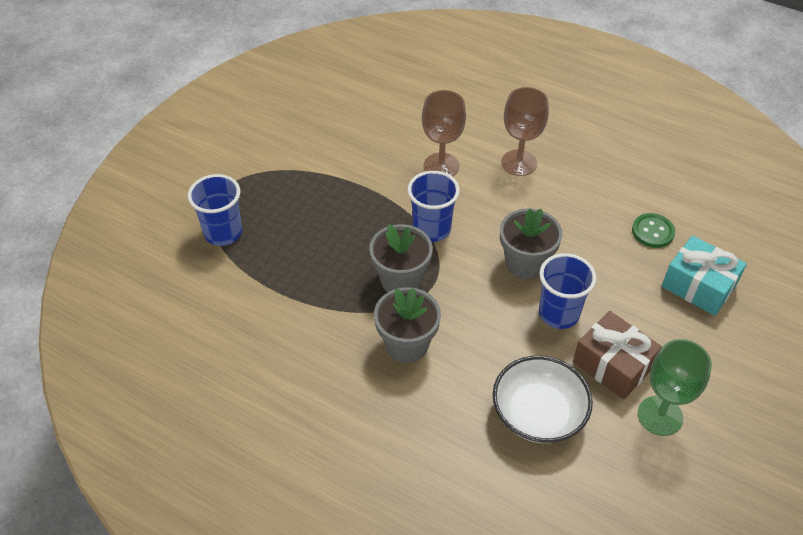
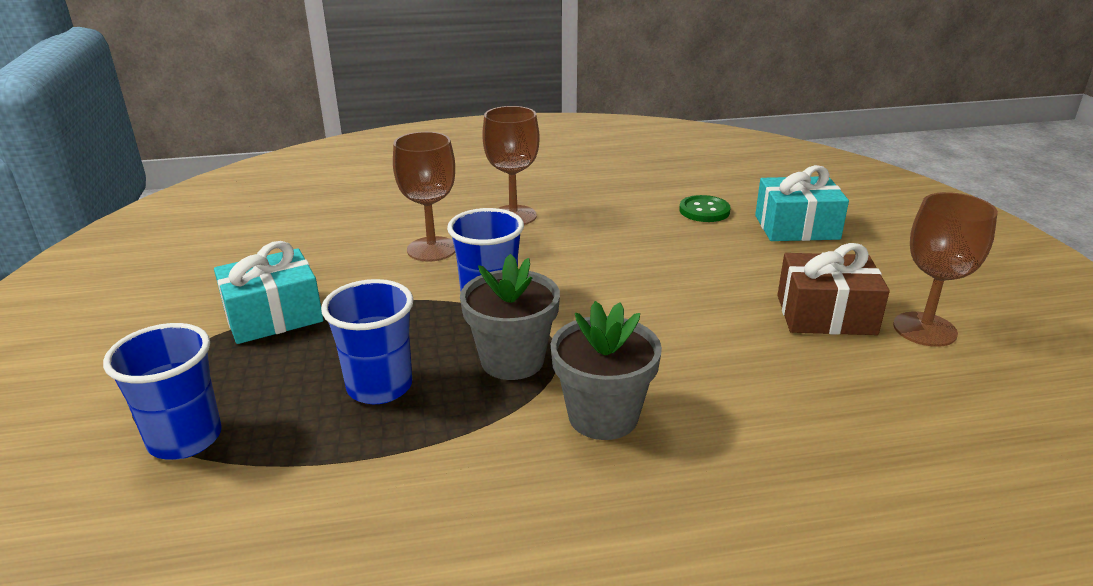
camera: 40 degrees left, 20 degrees down
white bowl [493,356,593,443] -> none
grey flower pot [500,208,562,279] -> none
blue cup [539,253,596,329] -> blue cup moved to [321,279,414,404]
green goblet [638,339,712,436] -> brown goblet [893,192,998,347]
none -> turquoise gift [214,241,324,344]

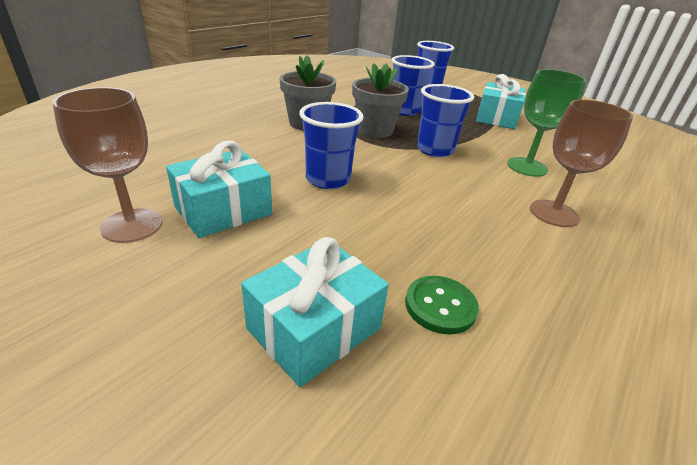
camera: 135 degrees right, 5 degrees up
brown goblet [393,132,455,262] -> green goblet [507,69,586,177]
brown gift [778,243,890,335] -> turquoise gift [166,141,272,238]
none -> blue cup [299,102,364,189]

